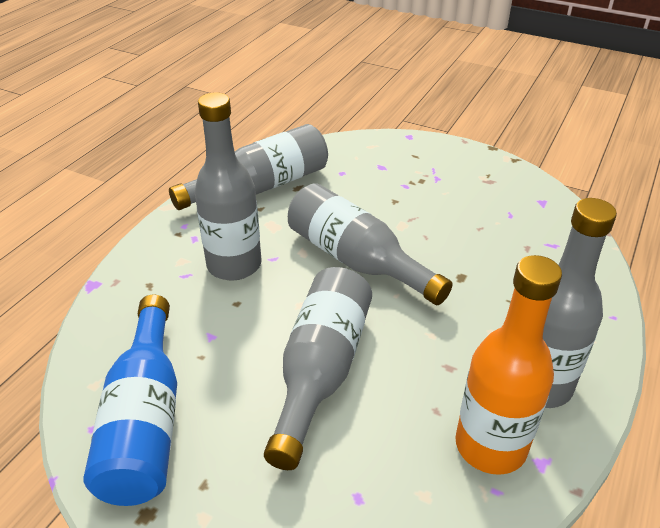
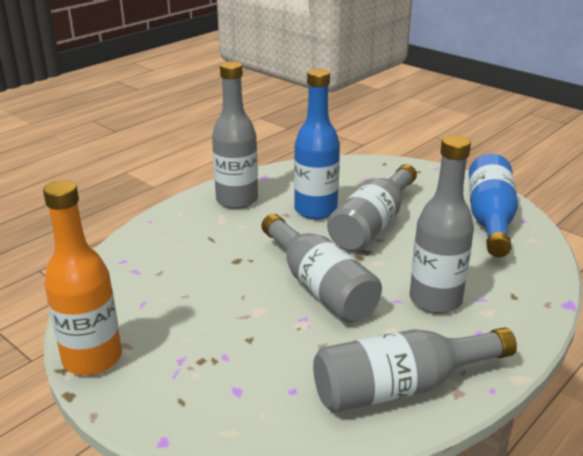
camera: 165 degrees left, 10 degrees down
orange bottle [456,255,562,475] -> orange bottle moved to [43,180,122,375]
none -> blue bottle [294,68,340,219]

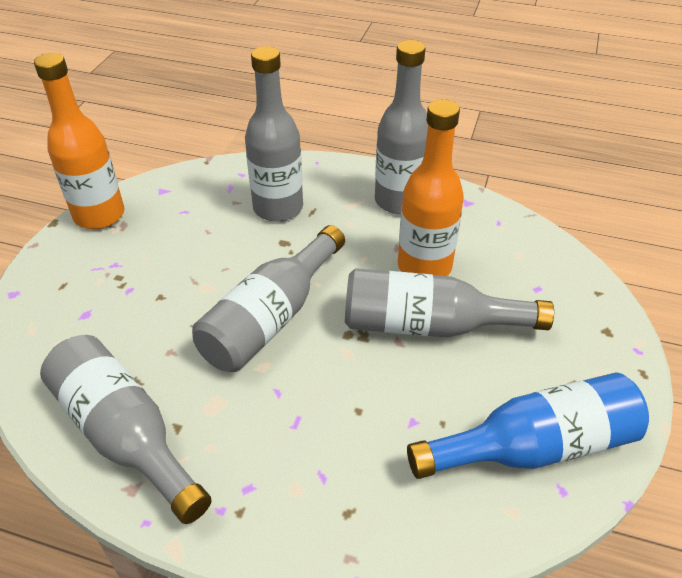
camera: 65 degrees right, 15 degrees up
blue bottle [294,68,340,219] -> orange bottle [398,99,464,276]
grey bottle [410,135,474,314] -> grey bottle moved to [245,46,303,222]

